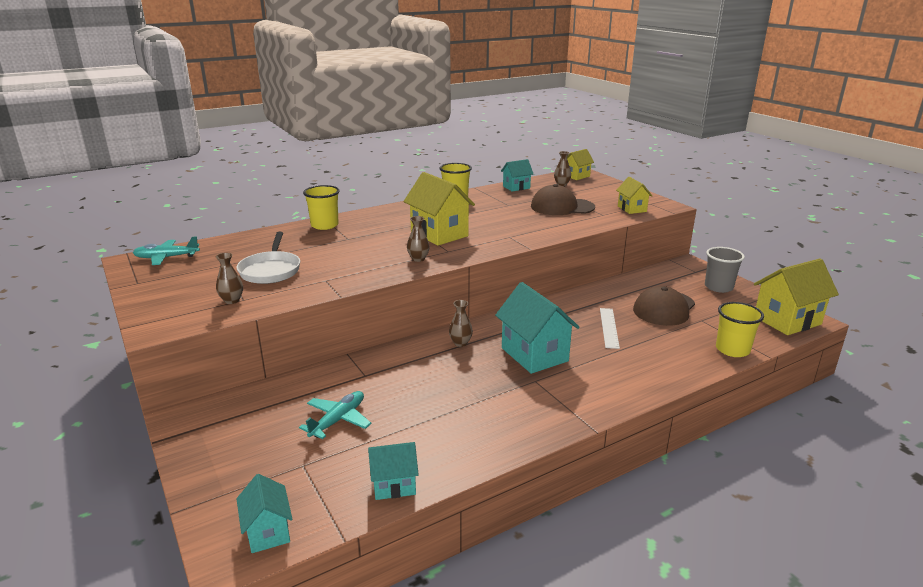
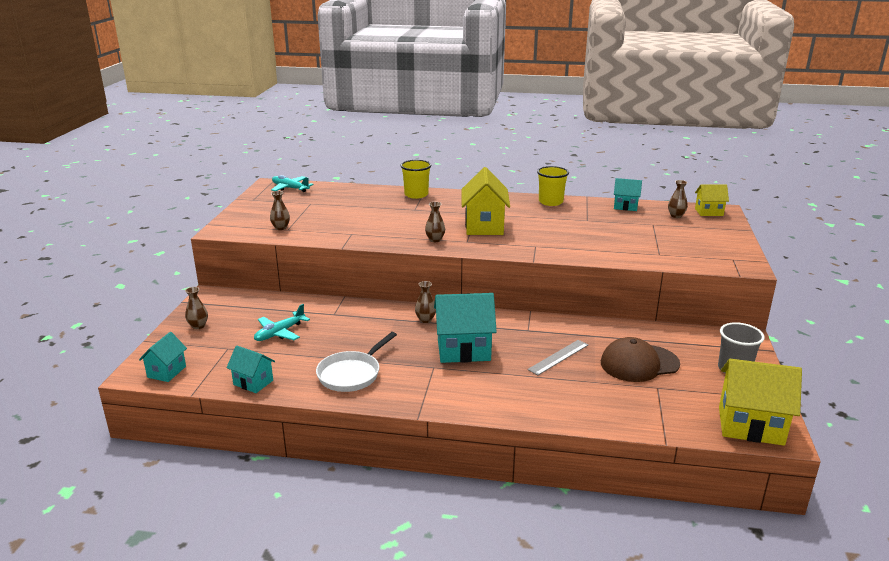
camera: 40 degrees right, 0 degrees up
white pan [236,232,300,284] -> white pan moved to [316,332,397,392]
turquoise plane [299,391,372,439] -> turquoise plane turned 150 degrees clockwise [254,304,310,341]
turquoise house [495,282,580,374] -> turquoise house turned 75 degrees clockwise [434,293,497,363]
brown cap [531,184,595,215] -> none
white ruler [600,308,620,349] -> grey ruler [527,340,588,375]
yellow house [616,177,652,214] -> none
yellow cup [716,302,764,357] -> none
none -> brown vase [185,287,208,329]

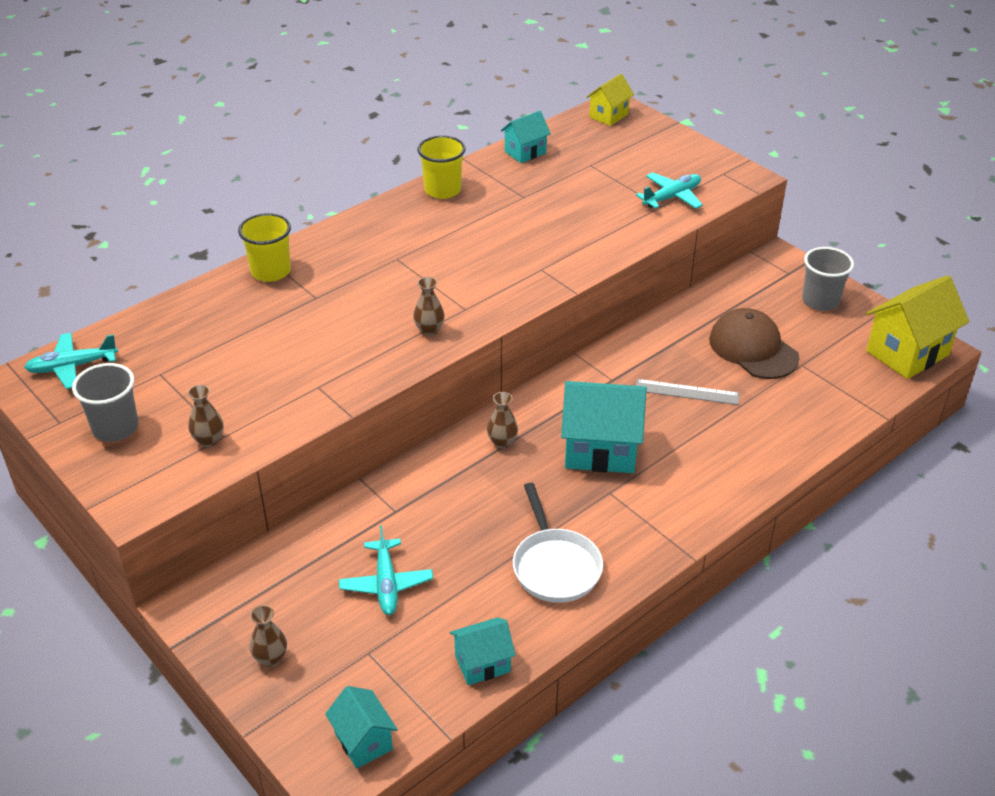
camera: 50 degrees left, 15 degrees up
turquoise house [434,293,497,363] -> turquoise house turned 60 degrees clockwise [561,381,647,473]
yellow house [462,167,510,235] -> none
grey ruler [527,340,588,375] -> grey ruler turned 75 degrees counterclockwise [636,379,740,405]
brown cap [601,337,680,382] -> brown cap turned 120 degrees clockwise [709,308,800,379]
brown vase [668,180,688,218] -> none
none -> grey cup [72,363,139,442]
none -> turquoise plane [636,173,703,209]

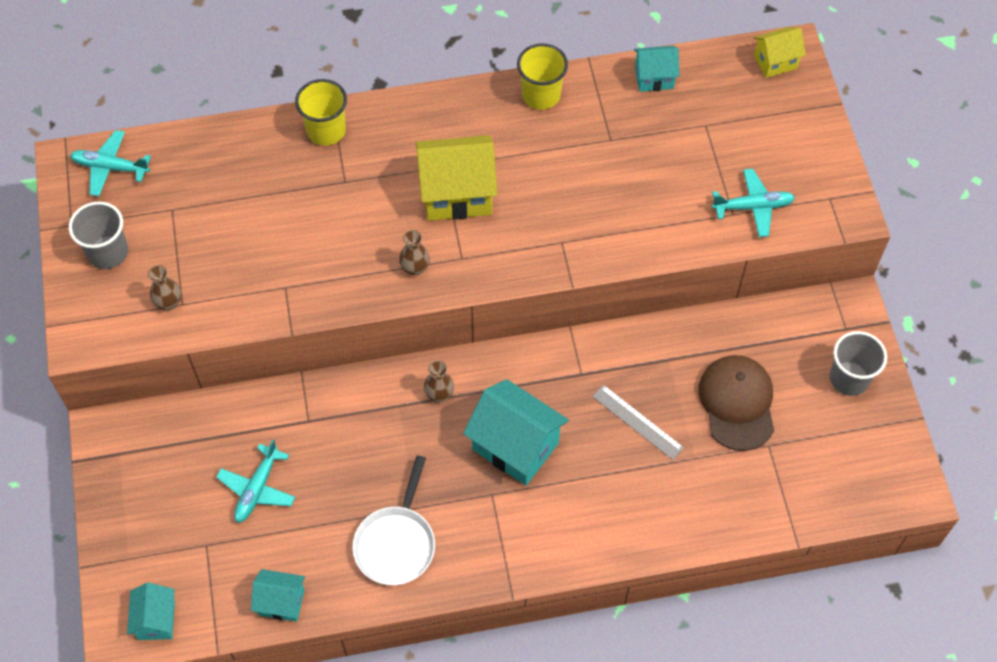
camera: 30 degrees right, 20 degrees up
brown vase [250,605,287,667] -> none
yellow house [866,275,969,379] -> yellow house moved to [416,135,498,221]

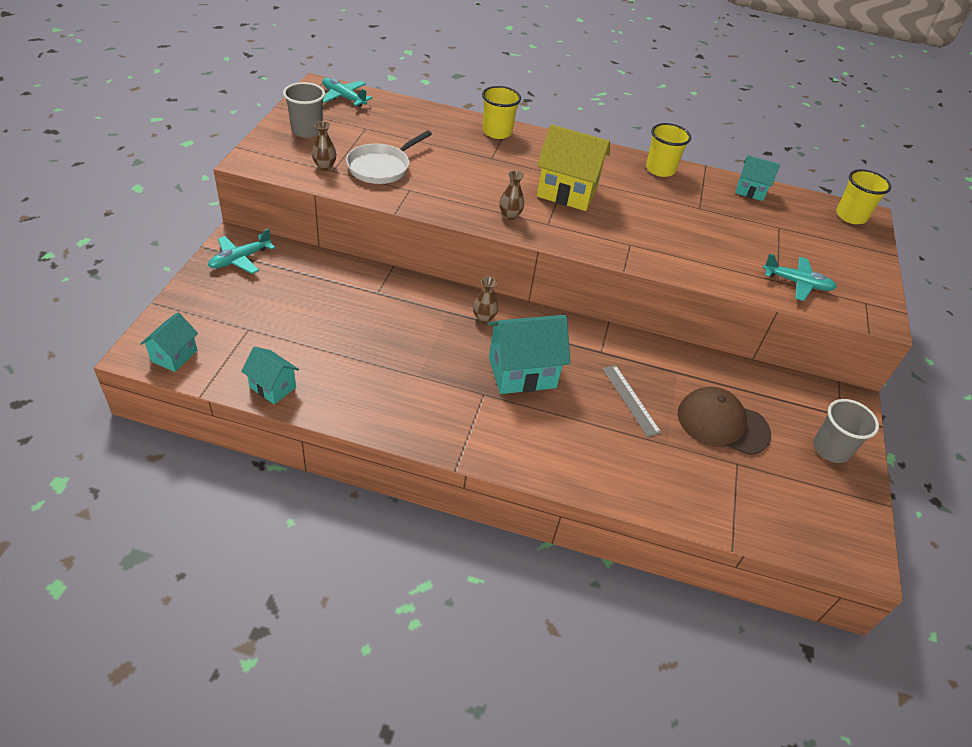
camera: 20 degrees right, 15 degrees down
turquoise plane [216,439,296,523] -> turquoise plane moved to [208,228,275,274]
white pan [352,455,435,585] -> white pan moved to [346,130,432,184]
turquoise house [463,379,569,485] -> turquoise house turned 75 degrees counterclockwise [488,315,570,394]
brown cap [699,355,774,451] -> brown cap turned 90 degrees counterclockwise [678,387,771,455]
yellow house [754,27,806,78] -> yellow cup [836,169,891,224]

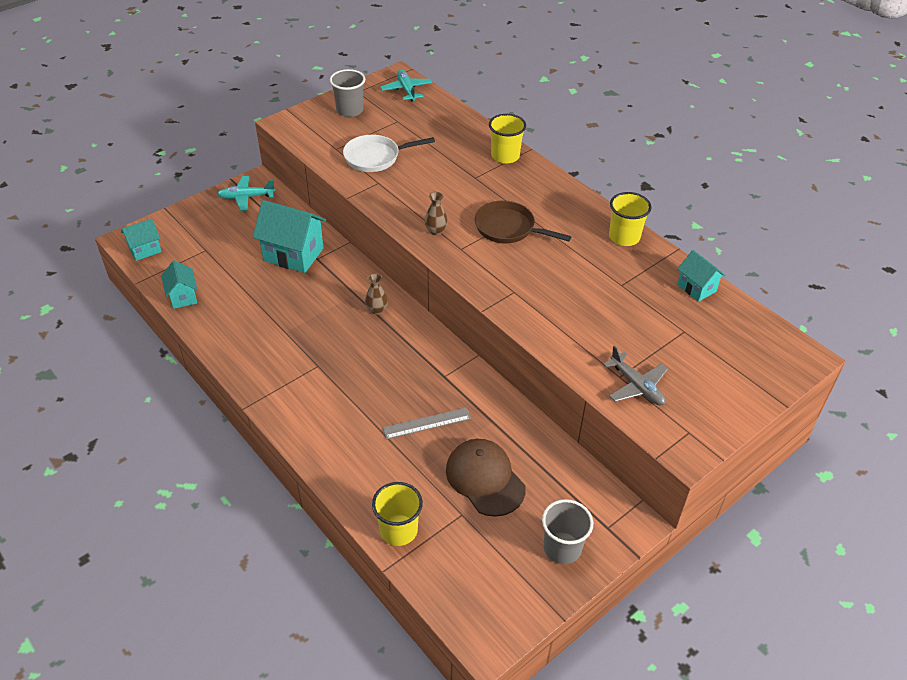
camera: 40 degrees right, 0 degrees up
brown vase [312,121,336,171] -> none
turquoise house [488,315,570,394] -> turquoise house moved to [253,200,326,273]
yellow house [537,124,610,211] -> brown pan [475,200,572,244]
grey ruler [602,365,662,437] -> grey ruler turned 60 degrees clockwise [383,408,471,439]
turquoise plane [763,254,837,301] -> grey plane [603,346,668,405]
yellow cup [836,169,891,224] -> yellow cup moved to [372,482,423,546]

